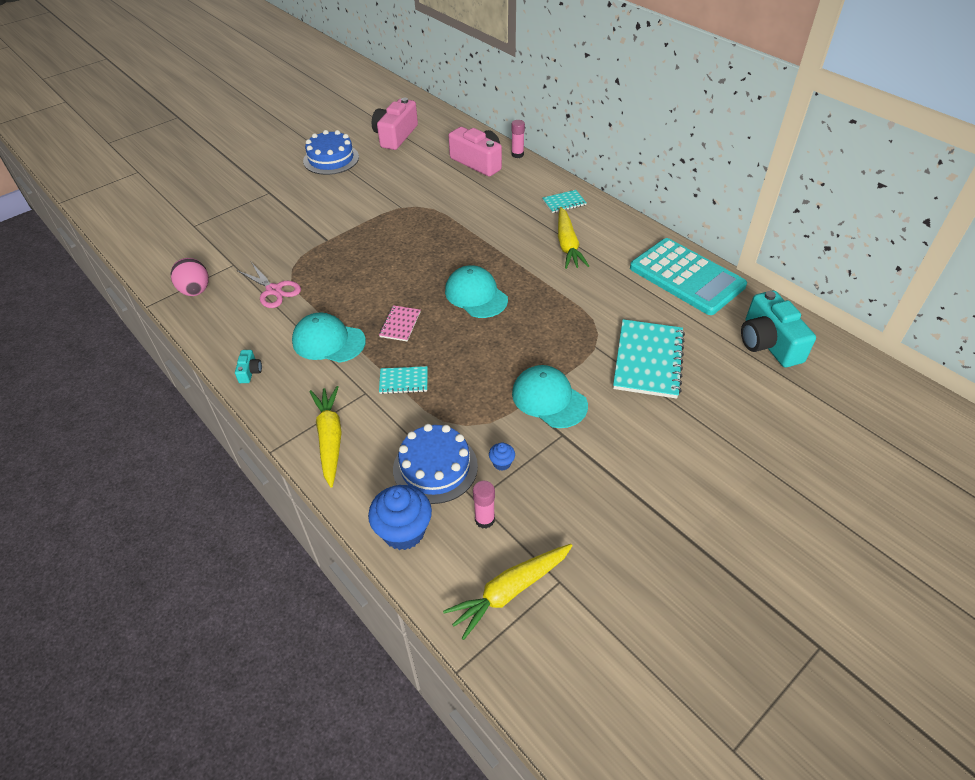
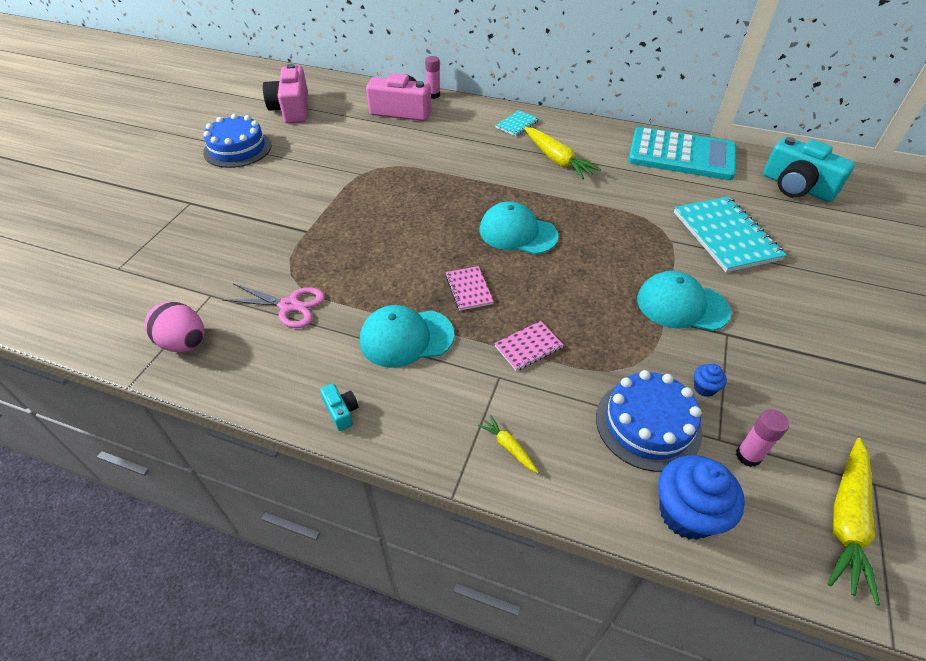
camera: 30 degrees left, 0 degrees up
yellow carrot [310,386,342,487] -> yellow carrot [478,415,539,473], size x0.48
turquoise notebook [379,366,428,394] -> pink notebook [494,321,563,371]

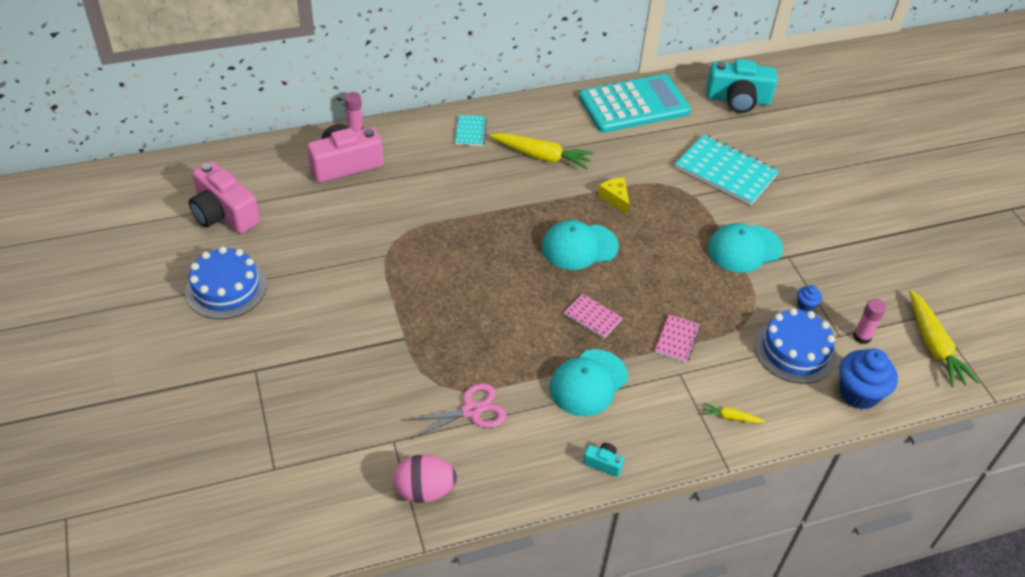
camera: 40 degrees left, 0 degrees up
none -> yellow cheese [598,177,630,215]

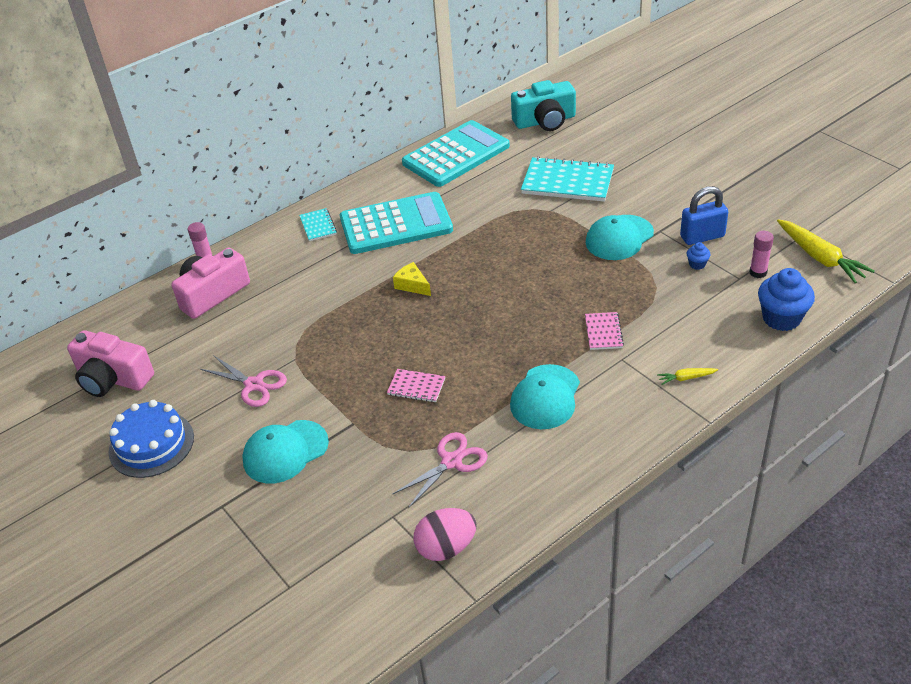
camera: 15 degrees left, 5 degrees down
yellow carrot [489,133,594,169] -> turquoise calculator [340,192,453,254]
turquoise cap [542,220,619,270] -> turquoise cap moved to [242,420,329,484]
pink notebook [564,294,623,339] -> pink notebook moved to [387,369,445,402]
turquoise camera [583,443,624,477] -> none
yellow cheese [598,177,630,215] -> yellow cheese moved to [393,262,431,296]
blue cake [754,308,836,384] -> none
none -> pink scissors [200,355,287,407]
none -> blue padlock [680,186,728,245]

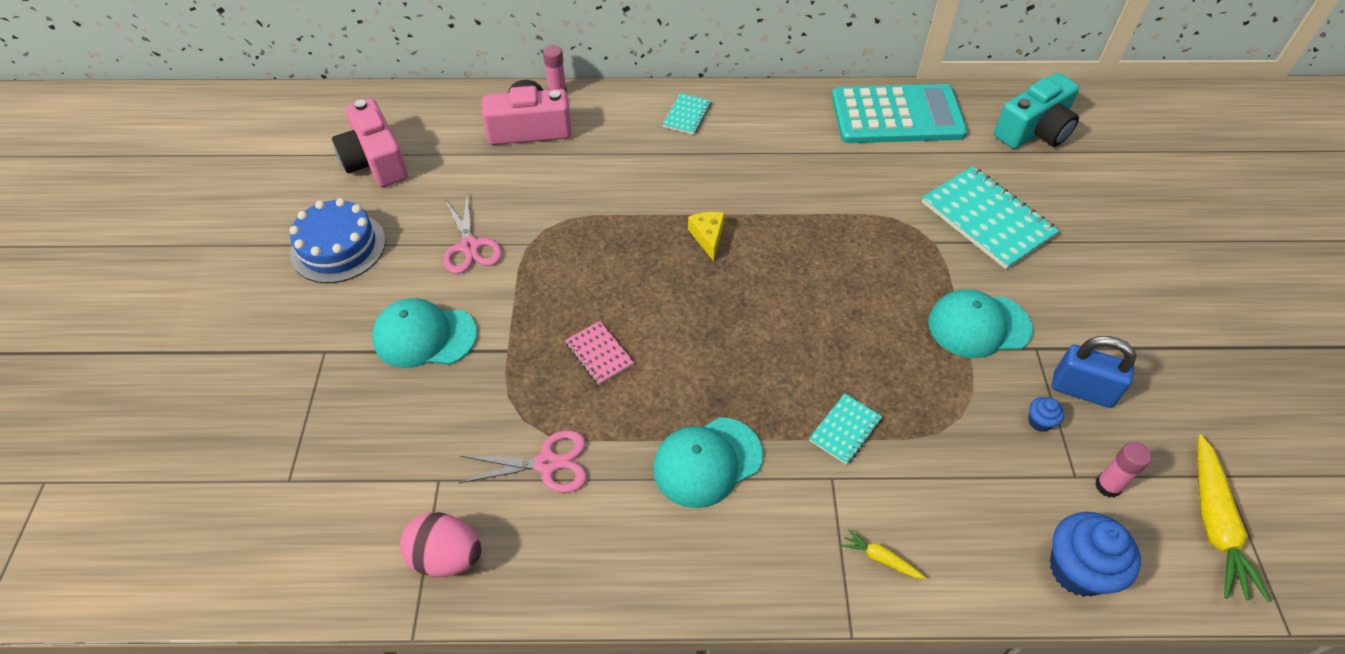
camera: 35 degrees right, 10 degrees up
turquoise calculator [340,192,453,254] -> none
turquoise camera [511,80,576,131] -> turquoise camera turned 60 degrees counterclockwise [994,73,1079,149]
pink notebook [585,312,624,350] -> turquoise notebook [809,394,882,465]

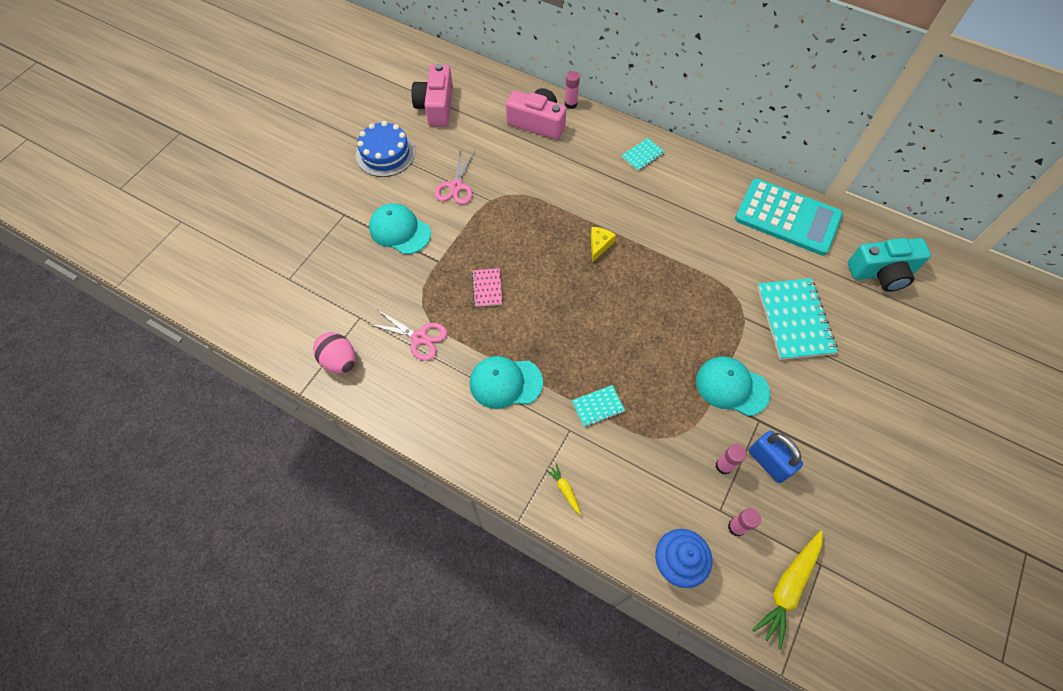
camera: 30 degrees right, 10 degrees up
blue cupcake [1028,397,1064,432] -> pink glue stick [716,444,746,475]

